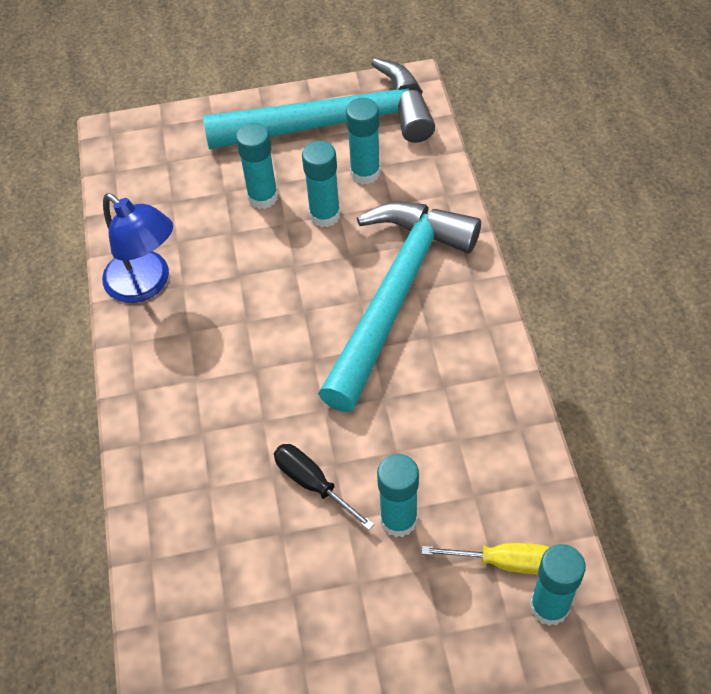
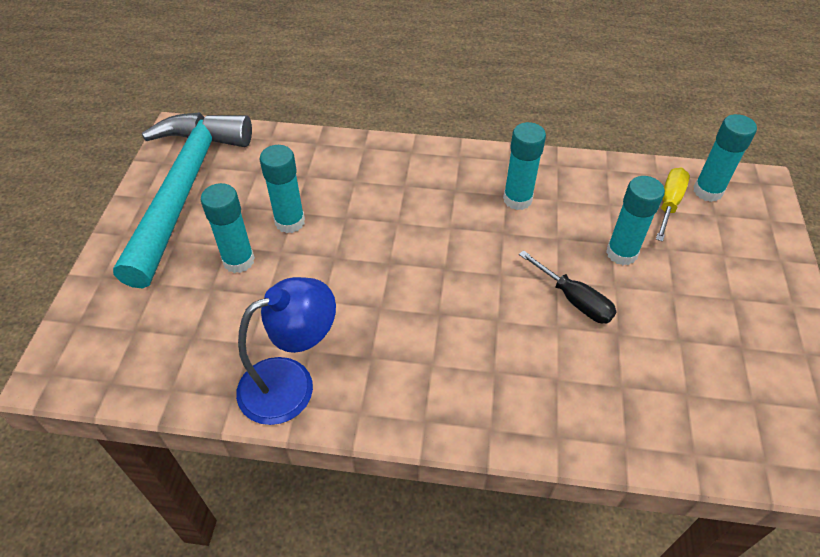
camera: 75 degrees left, 5 degrees down
black screwdriver [274,444,374,530] -> black screwdriver turned 105 degrees counterclockwise [519,250,617,323]
turquoise hammer [318,201,481,412] -> none
turquoise glue stick [346,98,380,185] -> turquoise glue stick moved to [503,122,546,210]

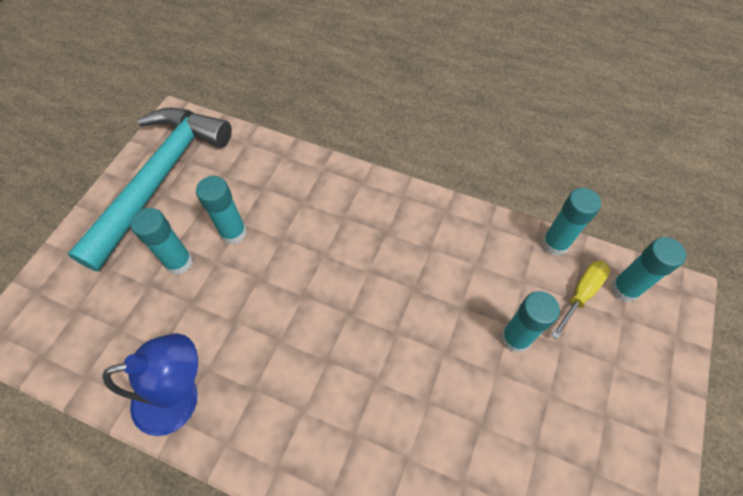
camera: 15 degrees right, 10 degrees up
turquoise glue stick [503,122,546,210] -> turquoise glue stick moved to [542,188,601,256]
black screwdriver [519,250,617,323] -> none

